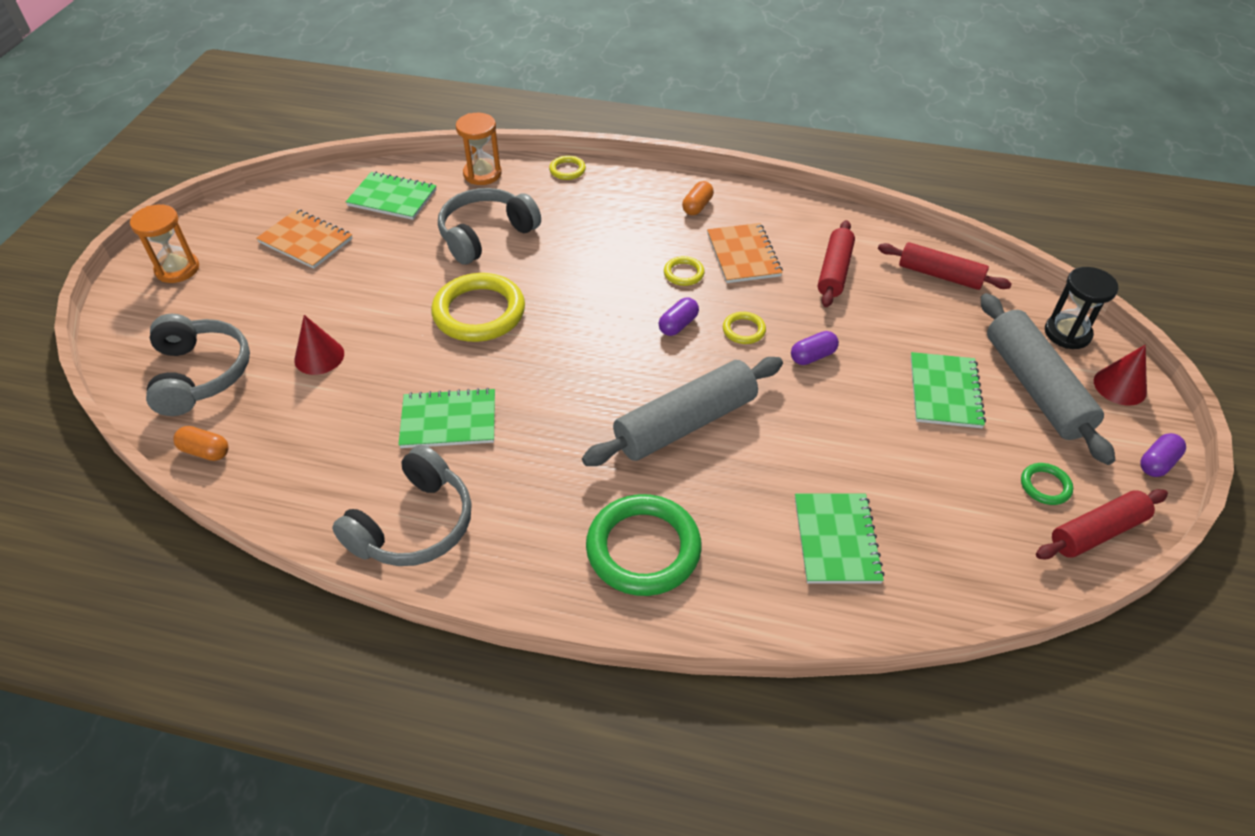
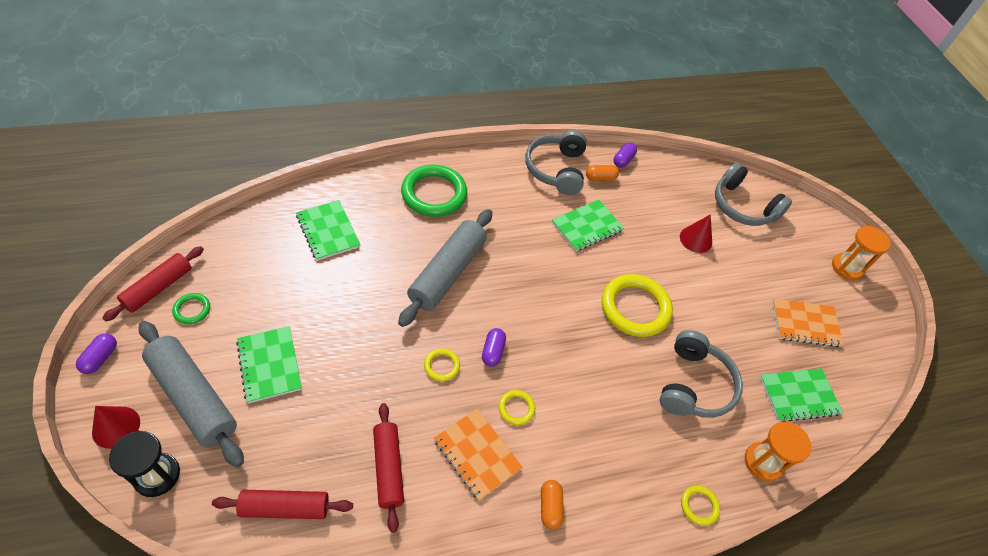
camera: 145 degrees right, 5 degrees up
orange capsule [173,426,229,461] -> orange capsule moved to [586,165,619,181]
purple capsule [791,331,839,365] -> purple capsule moved to [613,143,637,168]

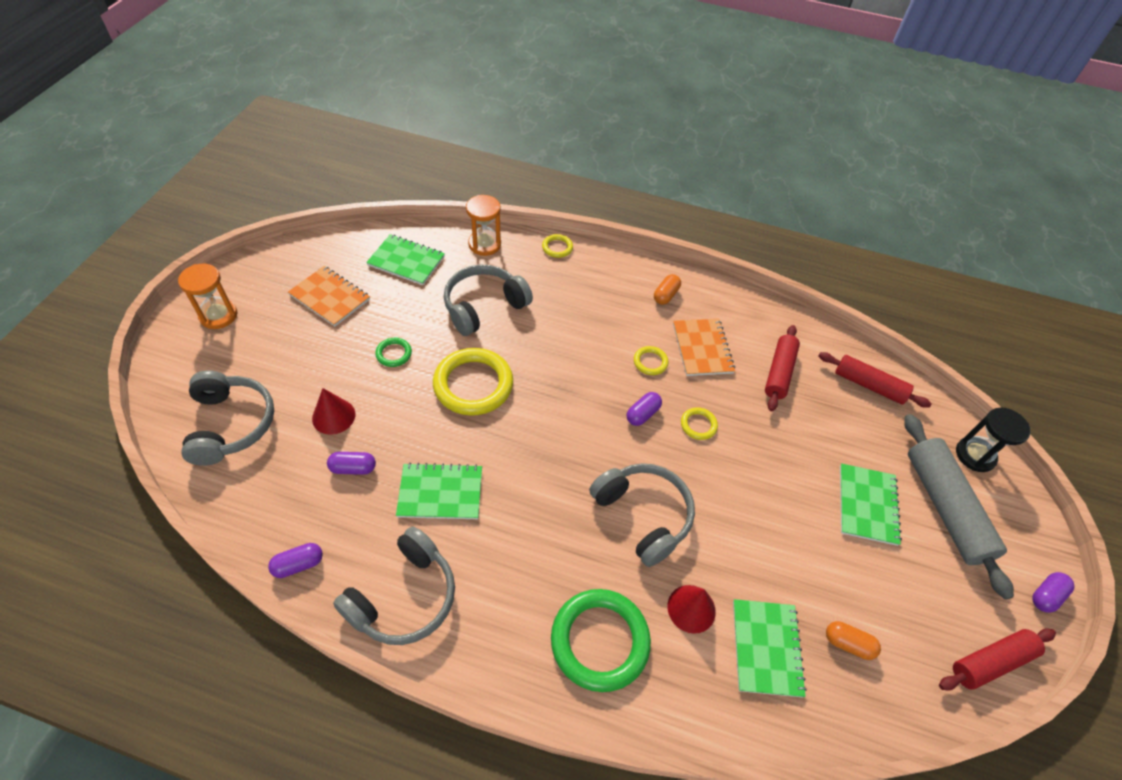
camera: 145 degrees left, 0 degrees up
red cone [92,406,140,449] -> red cone moved to [667,585,716,634]
green ring [172,293,210,324] -> green ring moved to [375,338,412,367]
grey rolling pin [398,209,492,327] -> grey headphones [589,463,695,567]
orange capsule [586,165,619,181] -> orange capsule moved to [826,621,881,660]
none -> purple capsule [327,452,376,475]

